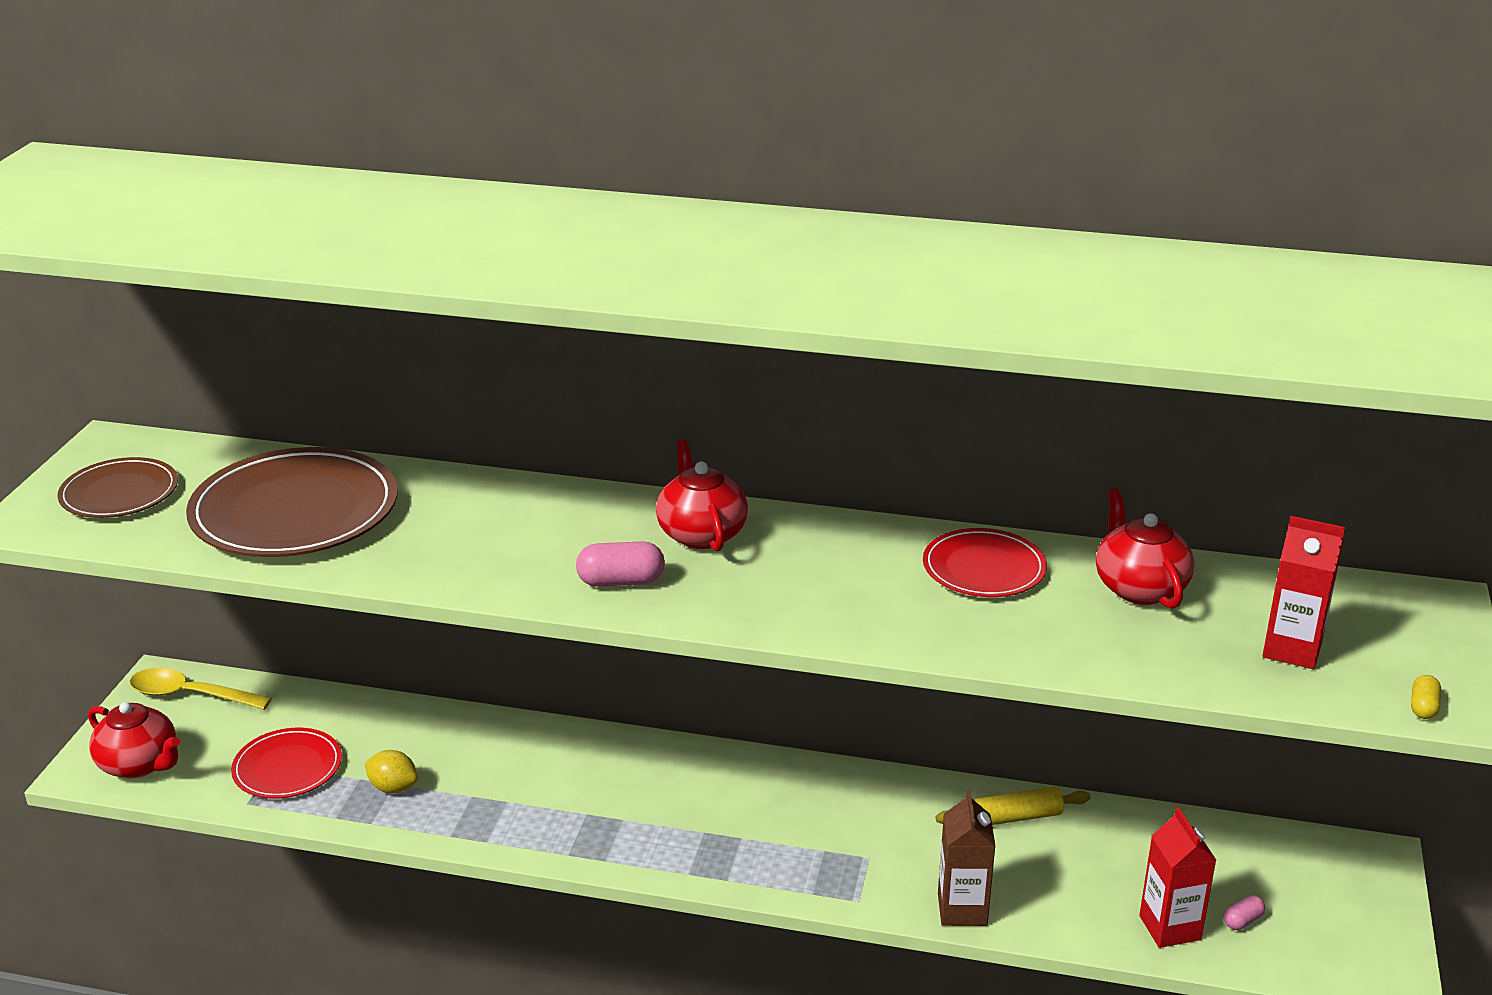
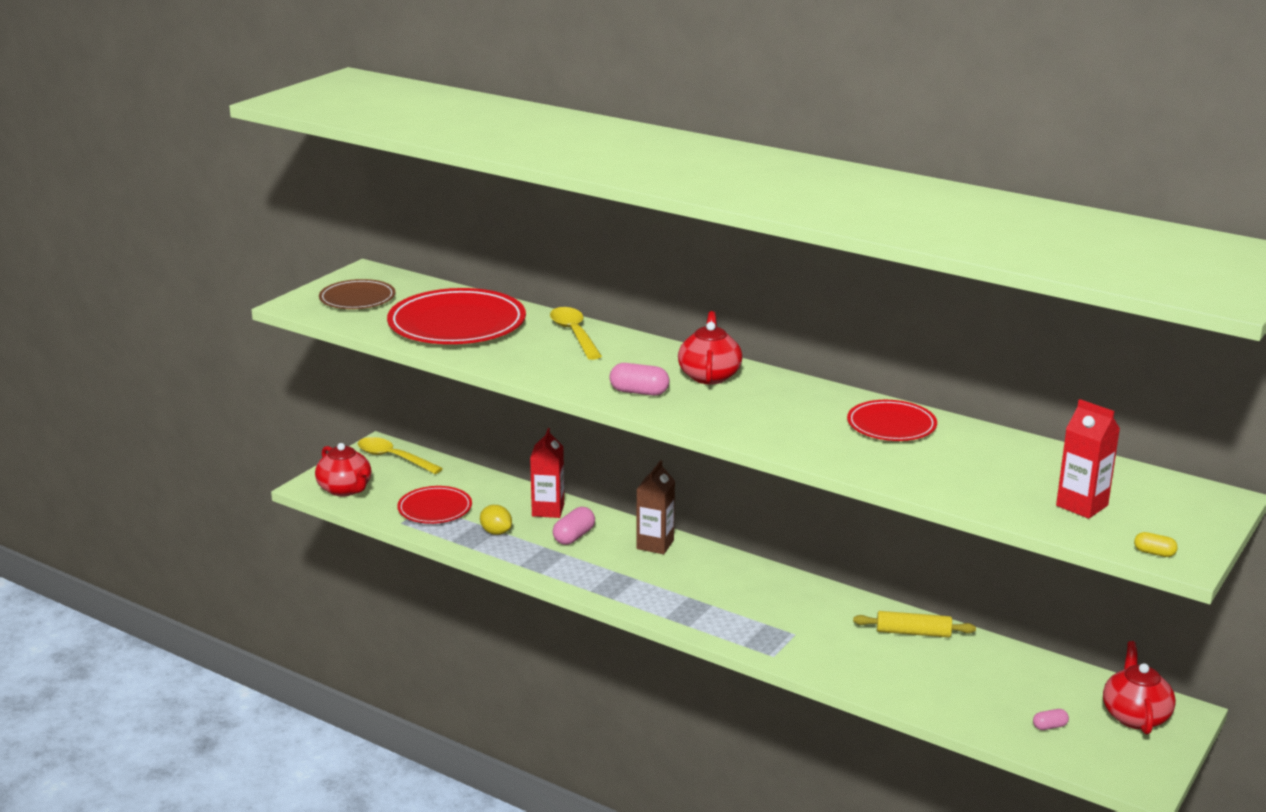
camera: 20 degrees right, 5 degrees down
brown plate [186,447,398,557] -> red plate [387,288,526,344]
brown carton [938,790,996,926] -> brown carton moved to [636,460,675,554]
red teapot [1096,488,1194,609] -> red teapot moved to [1103,641,1176,735]
red carton [1139,807,1216,948] -> red carton moved to [530,428,564,518]
yellow capsule [1411,675,1441,719] -> yellow capsule turned 75 degrees clockwise [1134,532,1178,557]
none -> yellow spoon [550,307,602,360]
none -> pink capsule [553,507,595,545]

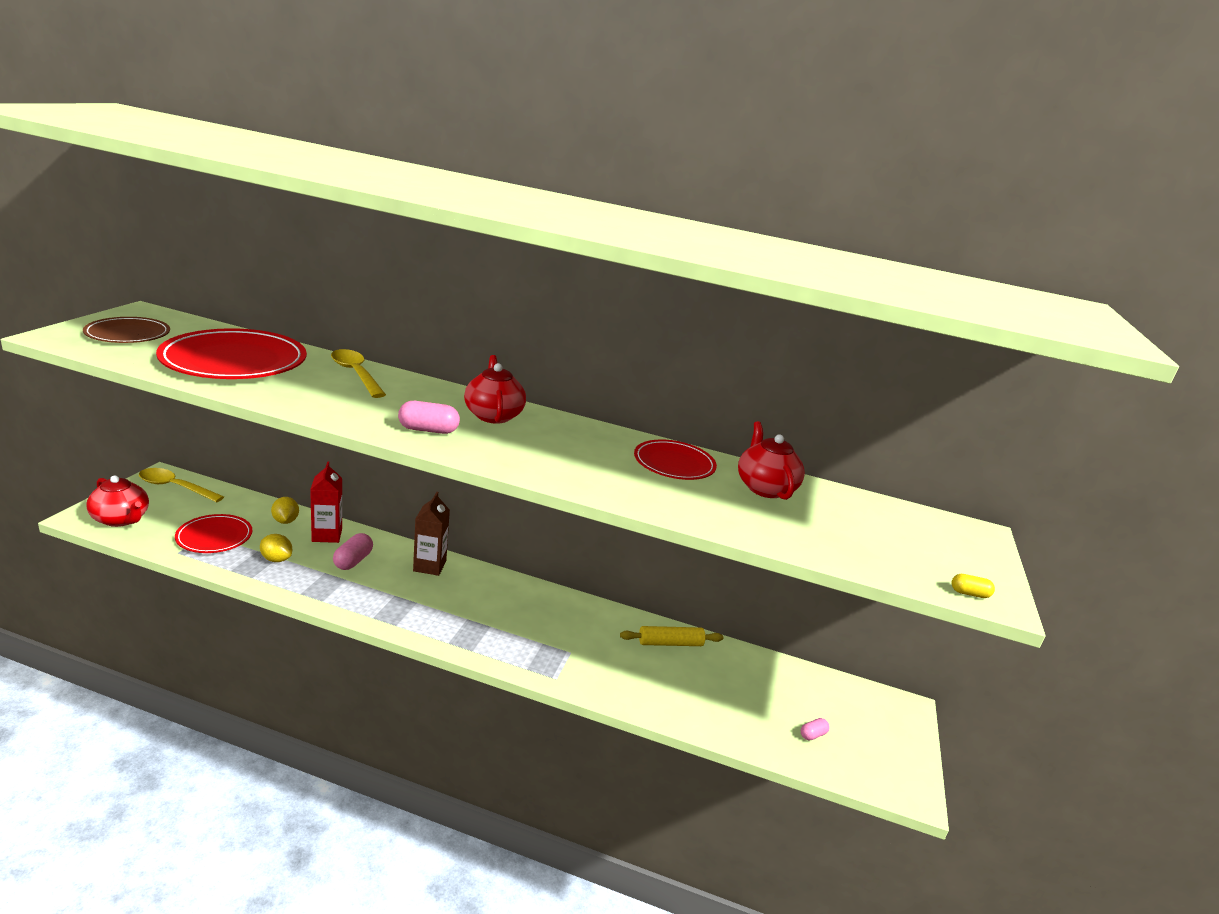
camera: 20 degrees left, 0 degrees up
red carton [1056,399,1120,519] -> none
red teapot [1103,641,1176,735] -> red teapot moved to [738,421,805,500]
none -> yellow lemon [271,497,299,524]

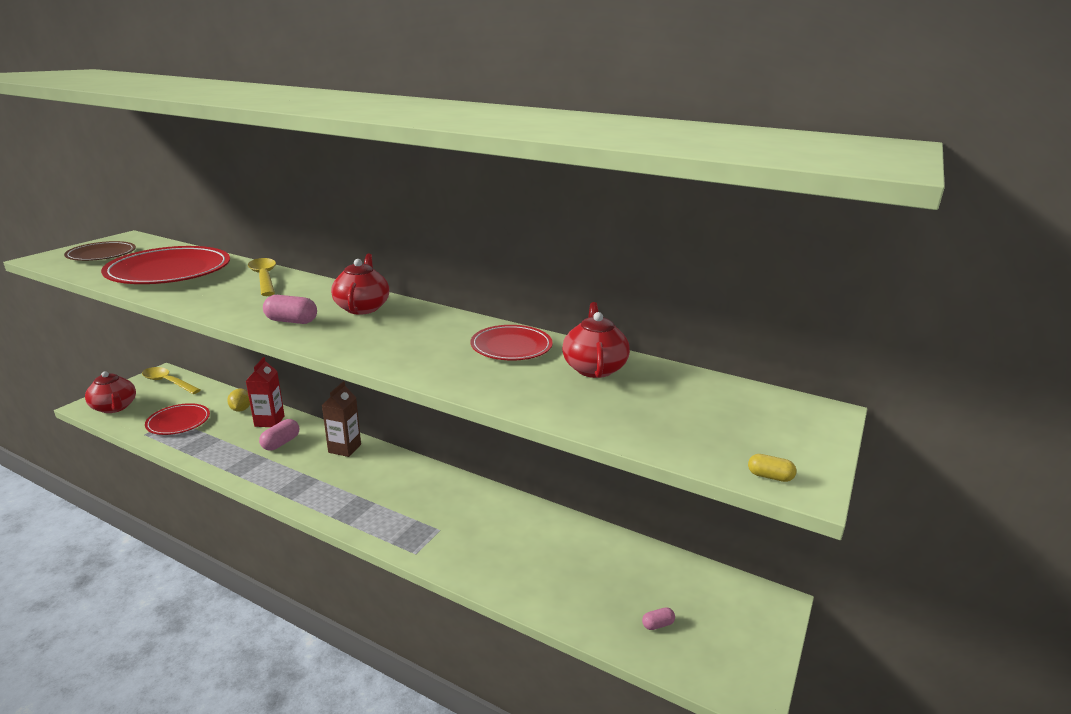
camera: 15 degrees right, 0 degrees up
yellow lemon [260,534,292,562] -> none
yellow rolling pin [620,626,723,646] -> none

